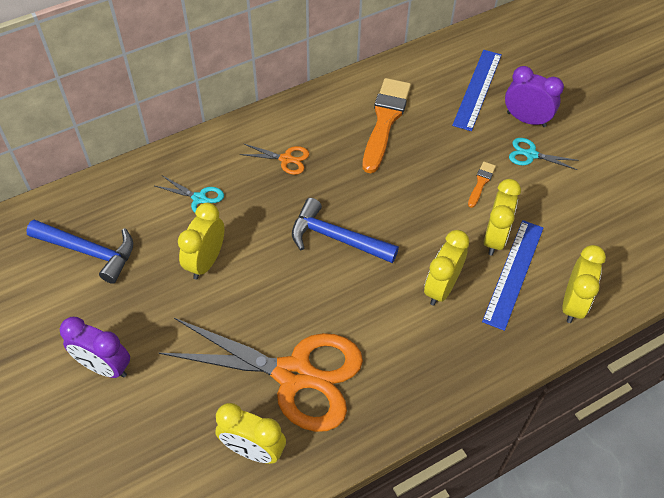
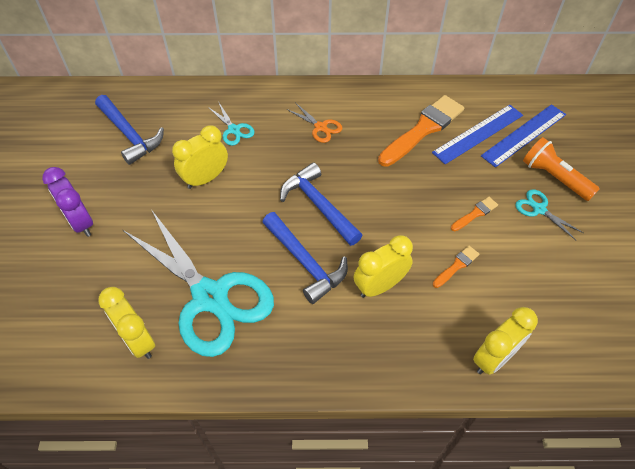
camera: 30 degrees right, 0 degrees up
orange scissors [159,318,363,432] -> turquoise scissors [123,209,274,357]
blue ruler [482,220,543,331] -> blue ruler moved to [432,105,523,164]
yellow clock [484,179,521,256] -> orange brush [433,246,479,288]
purple clock [505,66,564,127] -> orange flashlight [523,137,599,201]
none -> blue hammer [262,212,348,304]

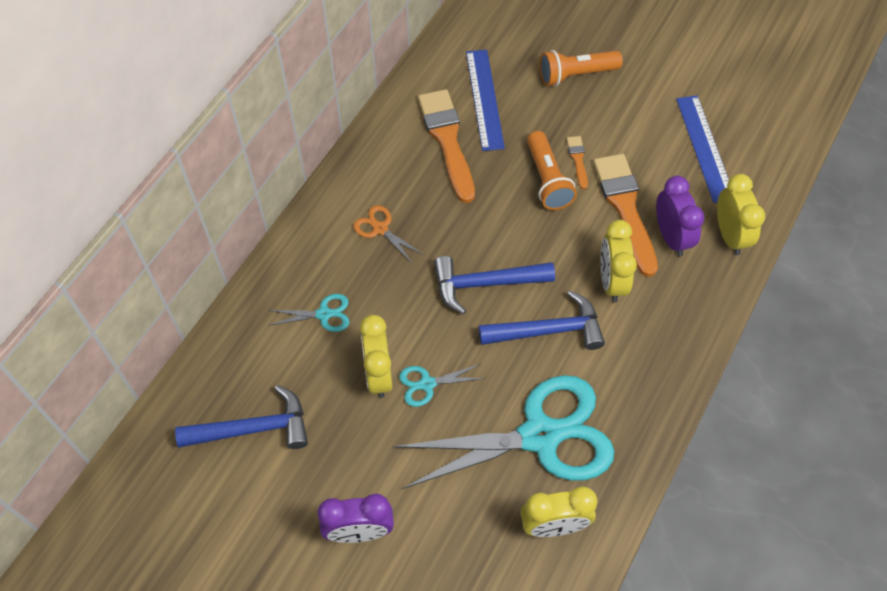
camera: 60 degrees left, 5 degrees up
orange scissors [287,102,343,143] -> orange scissors turned 120 degrees counterclockwise [353,205,424,264]
orange brush [433,246,479,288] -> orange brush [593,154,658,277], size x2.19
blue ruler [481,104,566,168] -> blue ruler moved to [676,95,729,203]
turquoise scissors [515,189,584,241] -> turquoise scissors moved to [399,364,486,407]
none -> orange flashlight [527,131,577,210]
none -> purple clock [656,176,704,256]

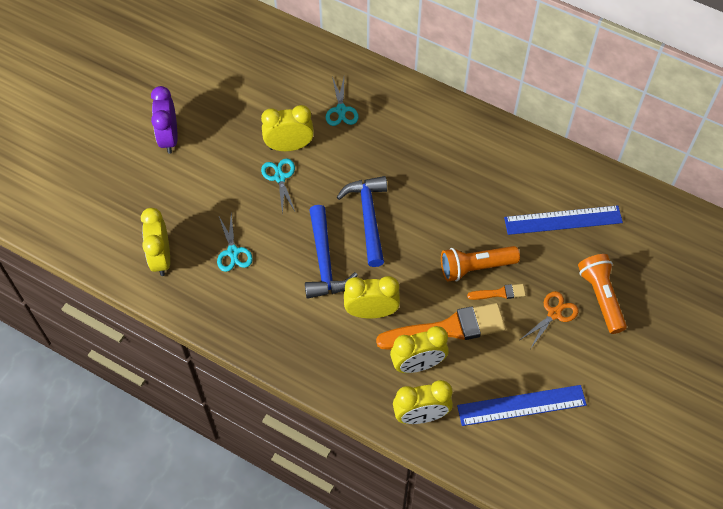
camera: 90 degrees right, 0 degrees up
blue hammer [175,385,308,449] -> none
orange scissors [353,205,424,264] -> orange scissors moved to [520,291,578,348]
turquoise scissors [393,375,615,489] -> turquoise scissors [217,213,253,272], size x0.41
orange brush [418,89,475,203] -> none
purple clock [656,176,704,256] -> yellow clock [390,326,449,373]

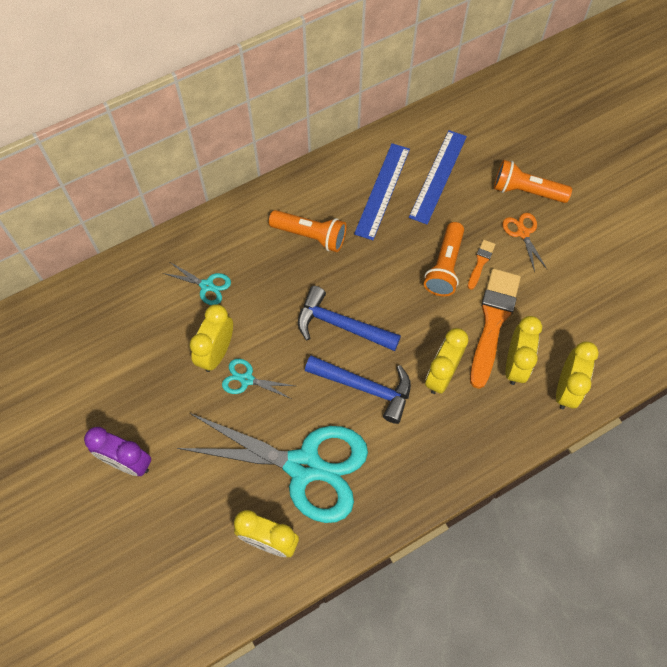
camera: 60 degrees left, 5 degrees up
turquoise scissors [217,213,253,272] -> turquoise scissors [177,413,368,523], size x2.47
blue ruler [457,385,587,426] -> blue ruler moved to [354,143,410,240]
none -> orange flashlight [269,210,347,252]

